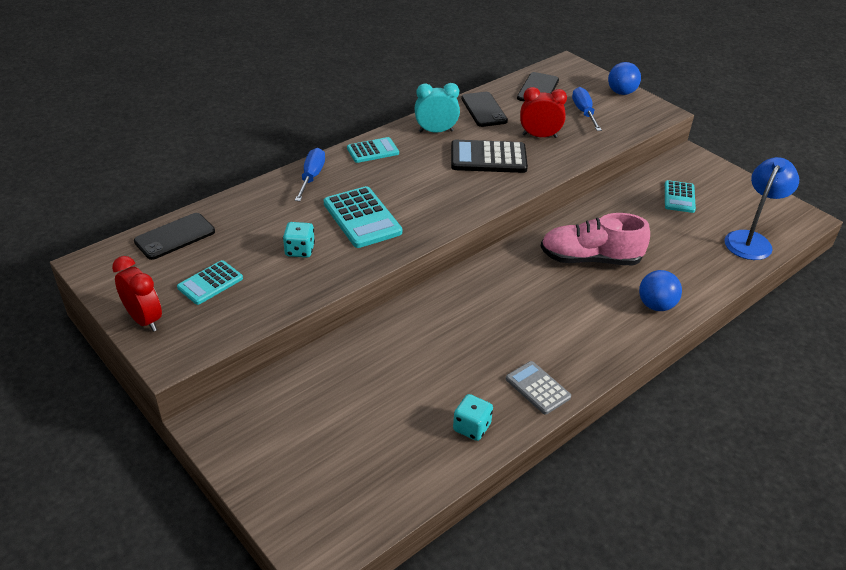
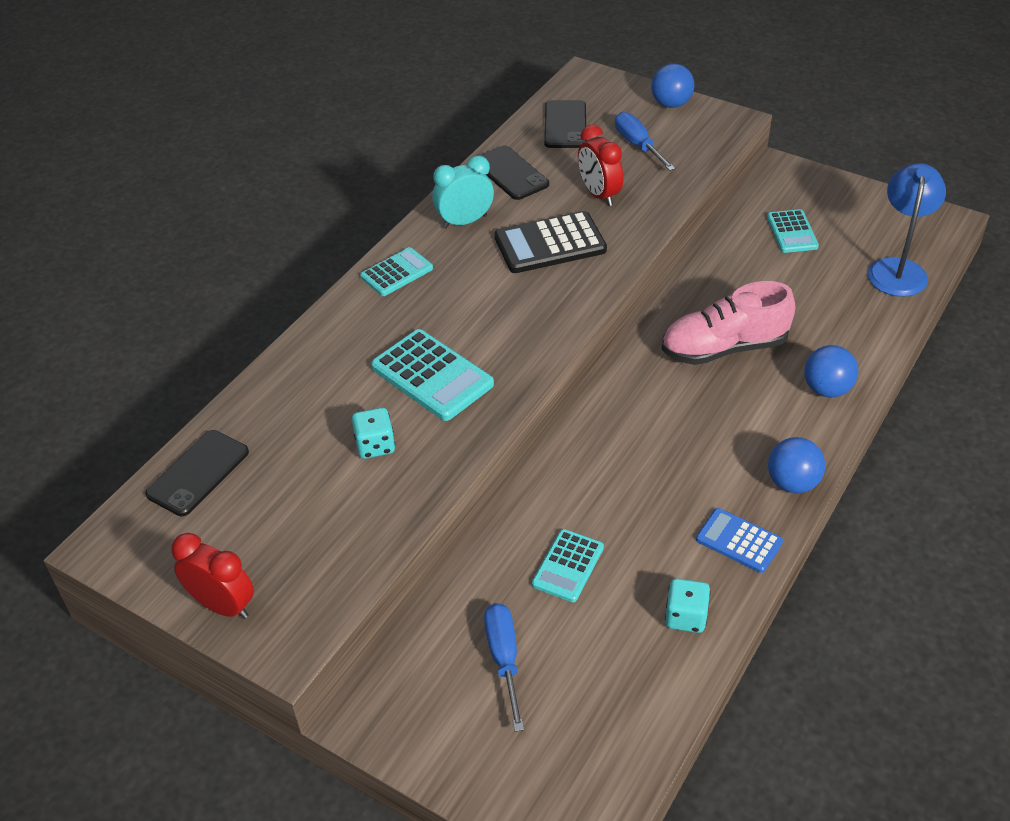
camera: 15 degrees left, 5 degrees up
turquoise calculator [177,260,243,305] -> turquoise calculator moved to [532,529,604,602]
blue screwdriver [295,148,325,201] -> blue screwdriver moved to [484,603,524,732]
grey calculator [506,361,571,415] -> blue calculator [696,508,783,573]
red clock [520,87,567,138] -> red clock turned 105 degrees counterclockwise [578,124,623,206]
none -> blue ball [768,437,825,493]

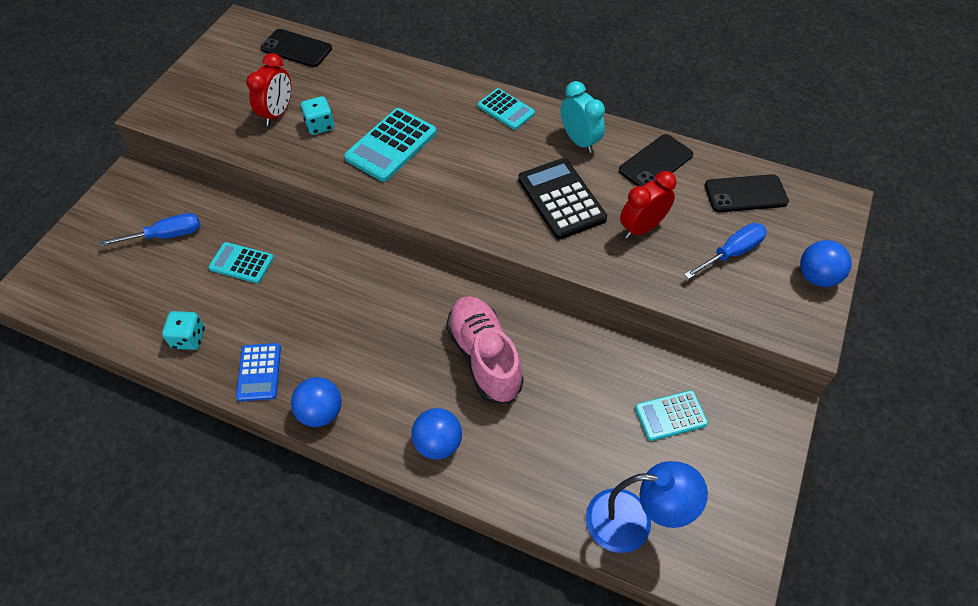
camera: 80 degrees right, 10 degrees up
red clock [171,533,254,619] -> red clock moved to [246,53,291,126]
blue calculator [696,508,783,573] -> blue calculator turned 150 degrees clockwise [236,343,281,401]

